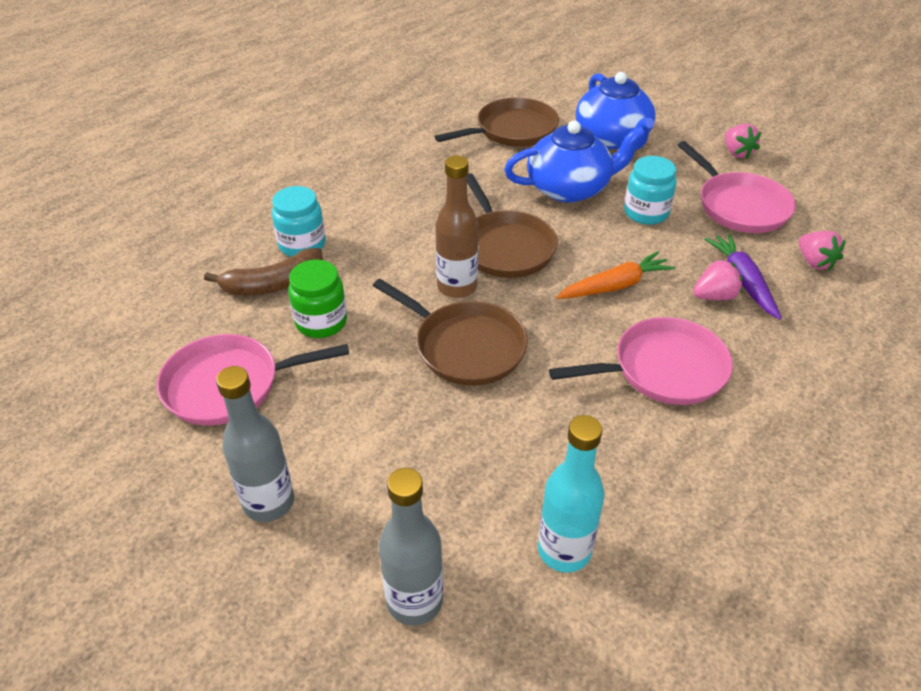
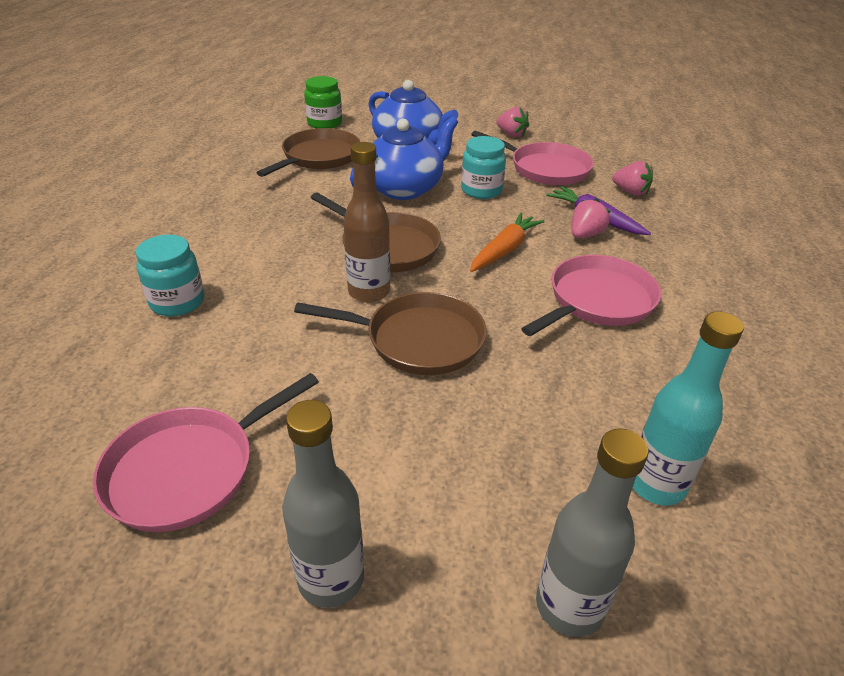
camera: 30 degrees left, 5 degrees down
brown banana [204,248,323,295] -> none
green jar [288,260,347,338] -> green jar moved to [304,76,342,128]

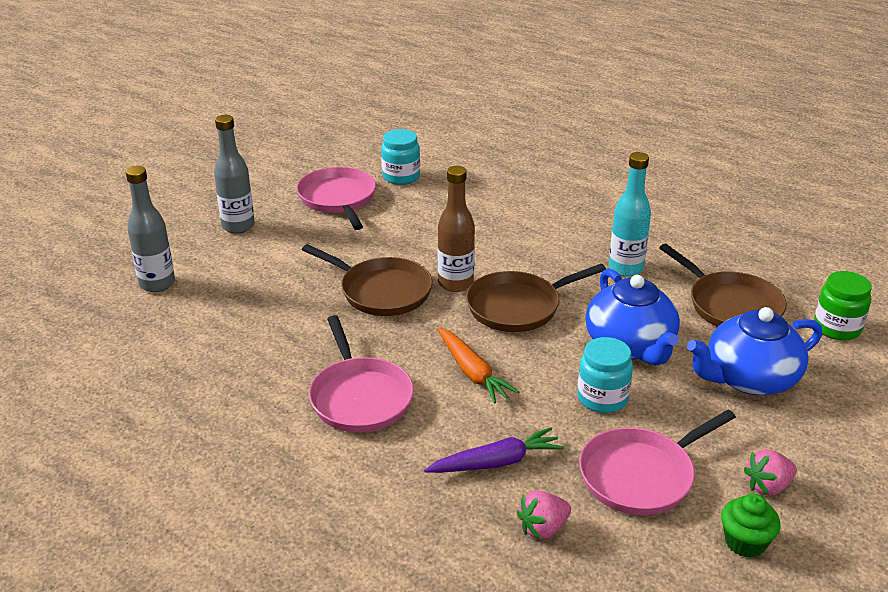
camera: 115 degrees right, 5 degrees down
turquoise jar [136,235,205,316] -> turquoise jar moved to [381,129,420,185]
brown pan [294,292,487,375] -> brown pan turned 90 degrees counterclockwise [302,244,433,316]
pink strawberry [572,198,611,238] -> none
turquoise bottle [633,311,744,506] -> turquoise bottle moved to [609,152,651,276]
none -> green cupcake [721,494,780,558]

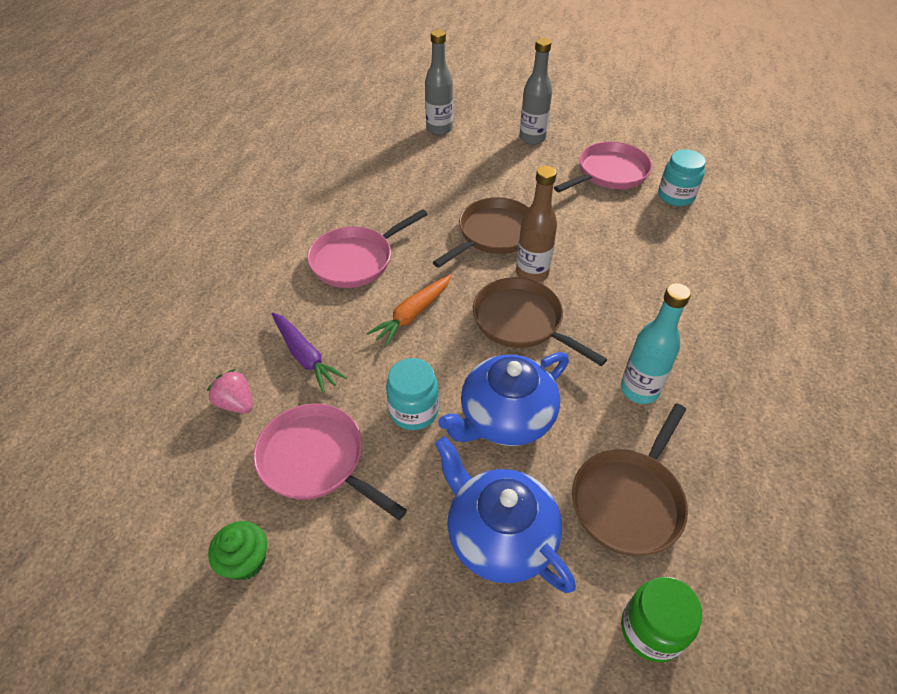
camera: 70 degrees right, 15 degrees up
brown pan [302,244,433,316] -> brown pan turned 150 degrees counterclockwise [433,197,529,268]
pink strawberry [744,449,797,496] -> none

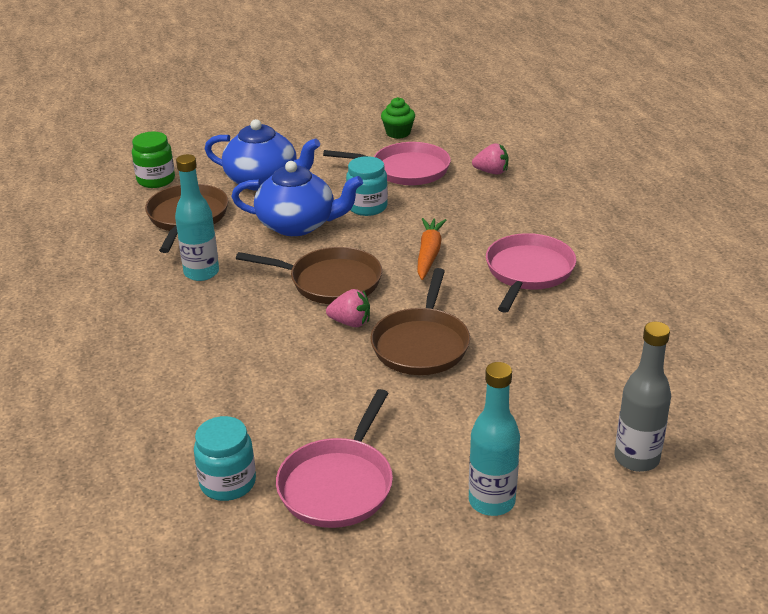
camera: 150 degrees right, 15 degrees down
purple carrot [272,312,347,393] -> none
blue teapot [438,352,569,446] -> blue teapot turned 75 degrees clockwise [231,161,363,236]
brown bottle [516,166,557,282] -> pink strawberry [326,289,370,327]
grey bottle [519,38,552,145] -> turquoise bottle [469,362,520,516]

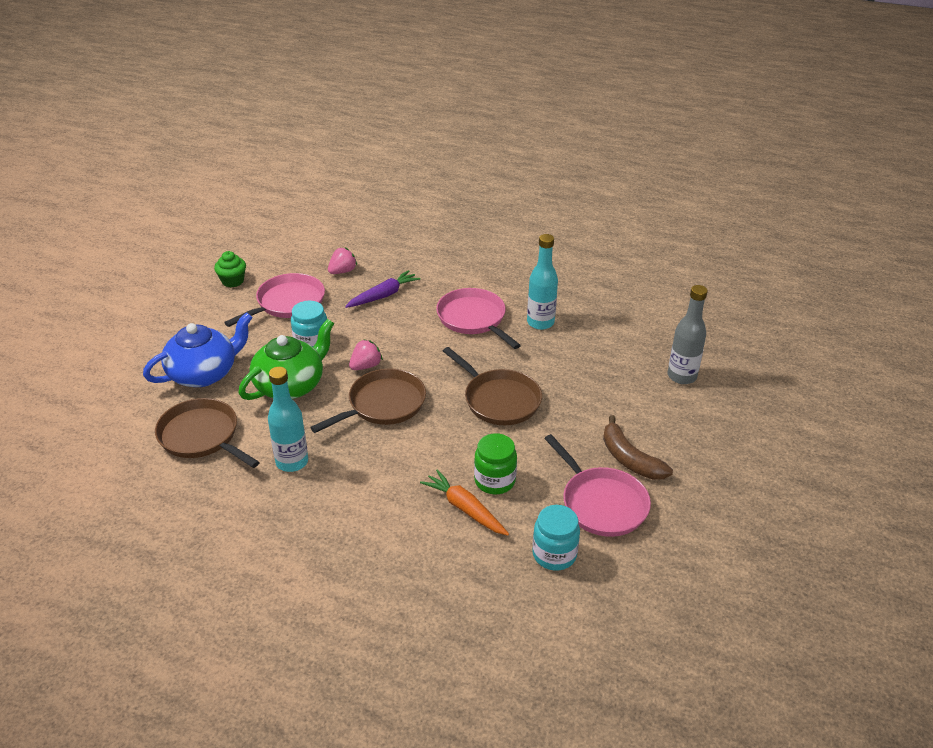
camera: 55 degrees left, 5 degrees up
green jar [132,132,175,188] -> green jar moved to [474,433,517,494]
blue teapot [231,161,363,236] -> green teapot [239,319,334,400]
pink strawberry [326,289,370,327] -> pink strawberry moved to [349,339,383,370]
orange carrot [417,218,446,280] -> orange carrot moved to [420,469,509,536]
turquoise bottle [469,362,520,516] -> turquoise bottle moved to [527,234,558,330]
none -> purple carrot [345,270,421,308]
none -> brown banana [603,415,673,480]

